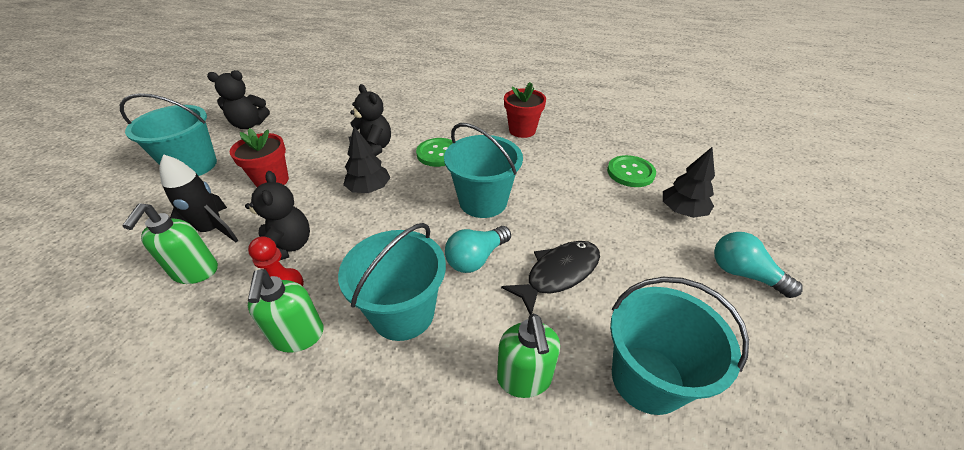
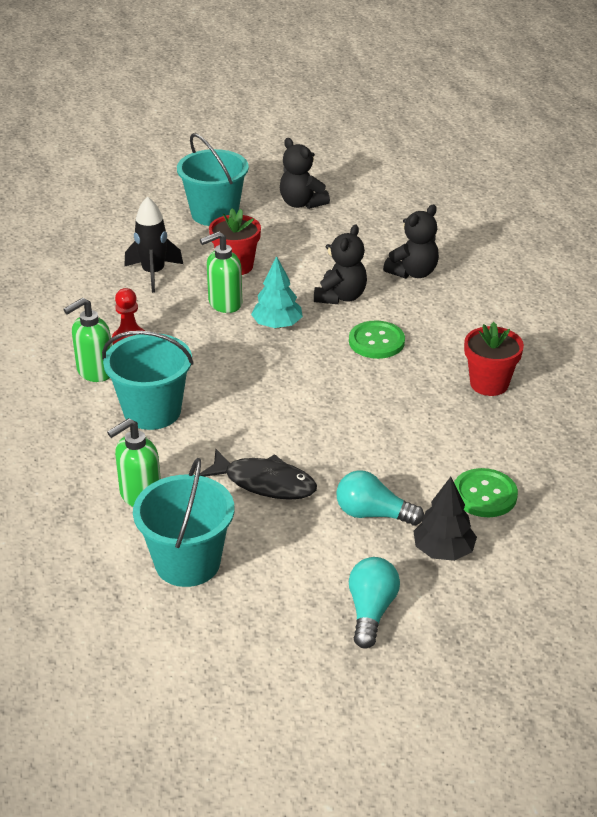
camera: 60 degrees right, 5 degrees down
green soap dispenser [122,203,218,284] -> green soap dispenser moved to [200,231,242,313]
black teddy bear [245,171,310,261] -> black teddy bear moved to [383,205,439,279]
black tree [343,126,391,193] -> turquoise tree [251,256,303,329]
turquoise bucket [444,123,523,218] -> none
turquoise light bulb [445,226,511,273] -> turquoise light bulb moved to [336,470,424,526]

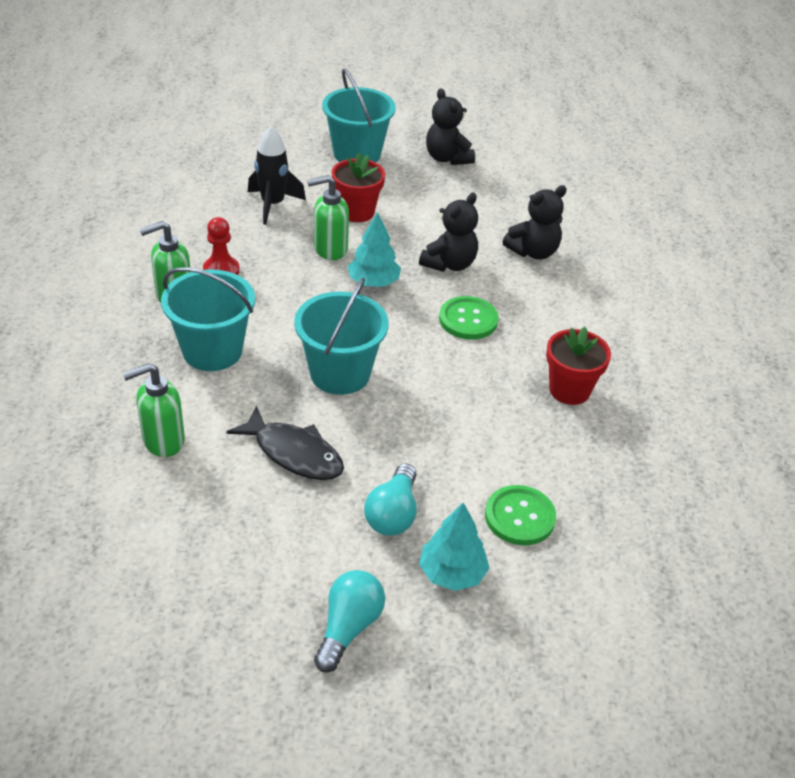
camera: 10 degrees right, 5 degrees up
turquoise bucket [133,458,234,587] -> turquoise bucket moved to [294,278,389,395]
turquoise light bulb [336,470,424,526] -> turquoise light bulb turned 105 degrees counterclockwise [364,463,417,536]
black tree [413,477,477,561] -> turquoise tree [419,503,489,591]

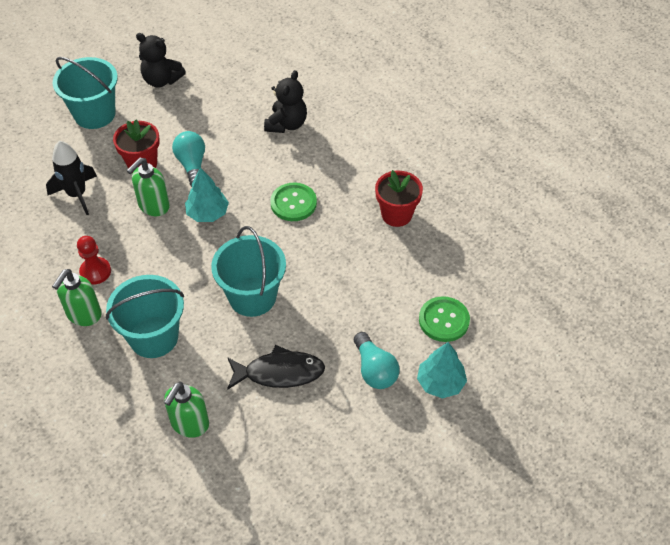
camera: 35 degrees left, 10 degrees up
turquoise light bulb [314,570,385,673] -> turquoise light bulb moved to [172,131,205,187]
black teddy bear [419,192,478,272] -> none

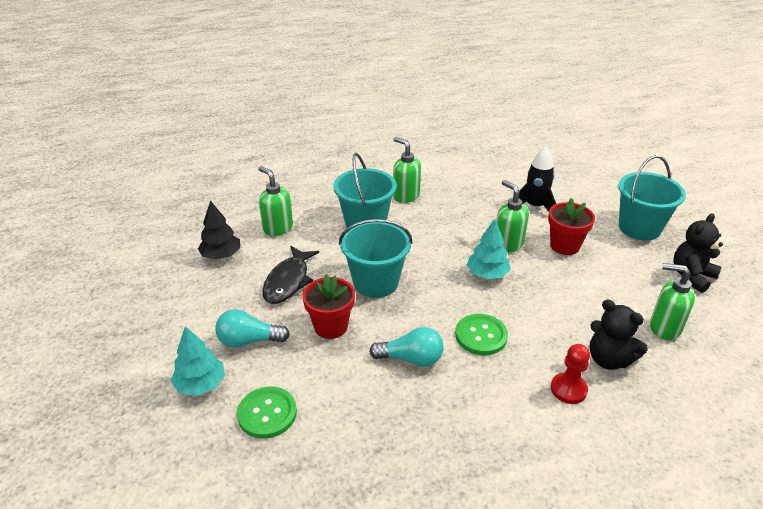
camera: 110 degrees right, 15 degrees down
red pawn [77,236,111,285] -> red pawn moved to [551,344,590,404]
turquoise light bulb [172,131,205,187] -> turquoise light bulb moved to [369,327,444,367]
red flower pot [375,170,423,227] -> red flower pot moved to [302,274,355,339]
none -> black tree [198,200,240,260]
none -> green soap dispenser [650,263,695,340]

